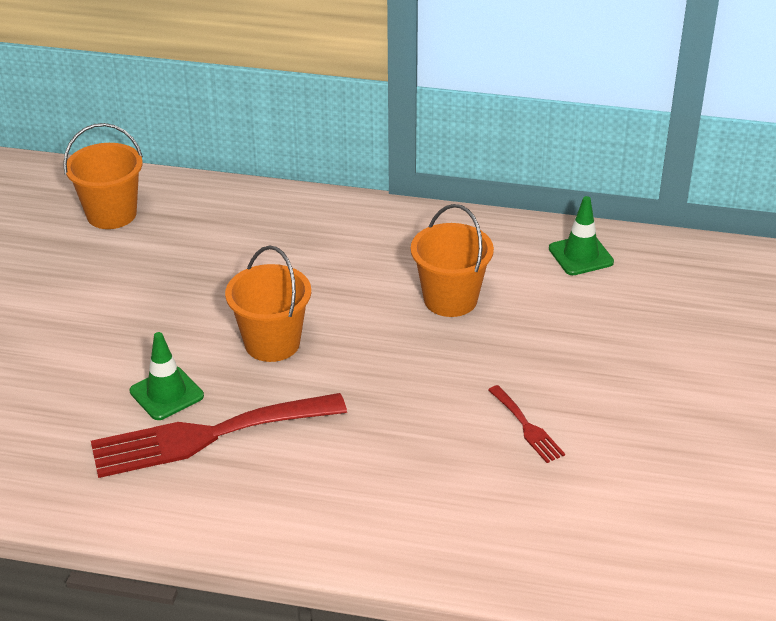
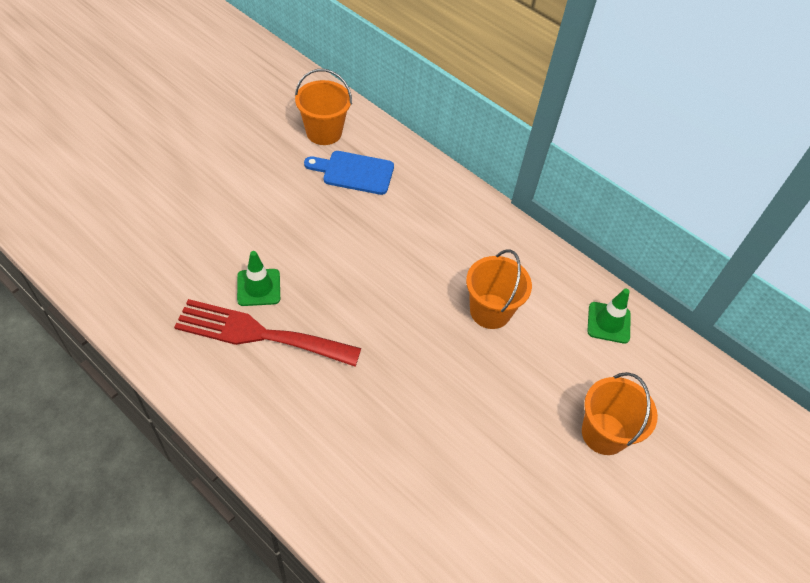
camera: 25 degrees right, 15 degrees up
orange bucket [225,246,311,362] -> orange bucket moved to [582,372,658,455]
red fork [488,385,565,463] -> none
none -> blue cutting board [304,151,394,195]

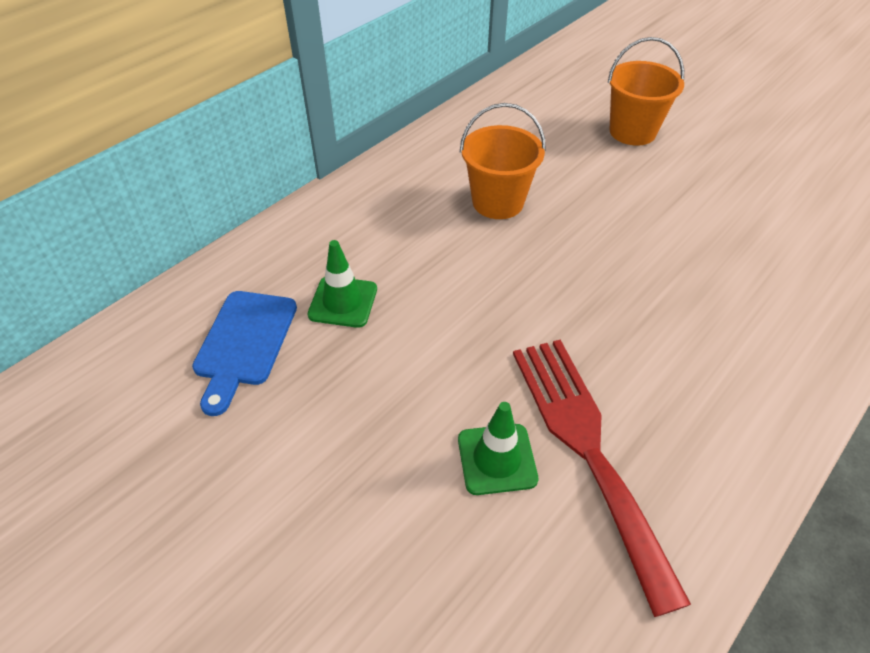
camera: 85 degrees left, 5 degrees down
red fork [174,299,361,367] -> red fork turned 150 degrees clockwise [513,340,691,617]
orange bucket [295,69,352,145] -> none
green traffic cone [587,289,631,344] -> green traffic cone moved to [307,240,377,328]

